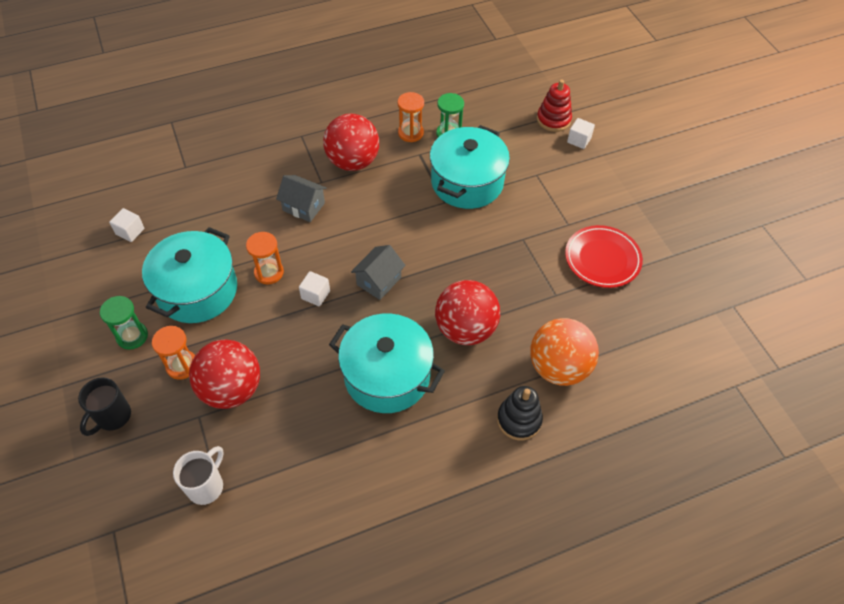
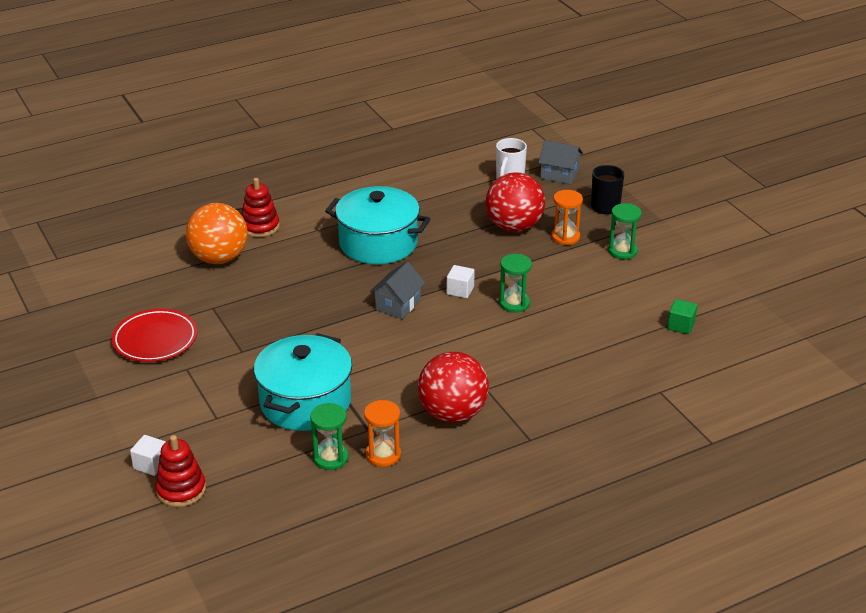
camera: 175 degrees right, 20 degrees down
white cube [109,208,144,242] -> green cube [667,299,697,334]
turquoise pot [142,227,237,323] -> none
orange hourglass [246,232,284,284] -> green hourglass [499,254,532,313]
grey house [276,175,327,222] -> grey house moved to [538,140,583,184]
red ball [435,280,500,345] -> none
black stacking toy [497,386,543,441] -> red stacking toy [241,178,280,237]

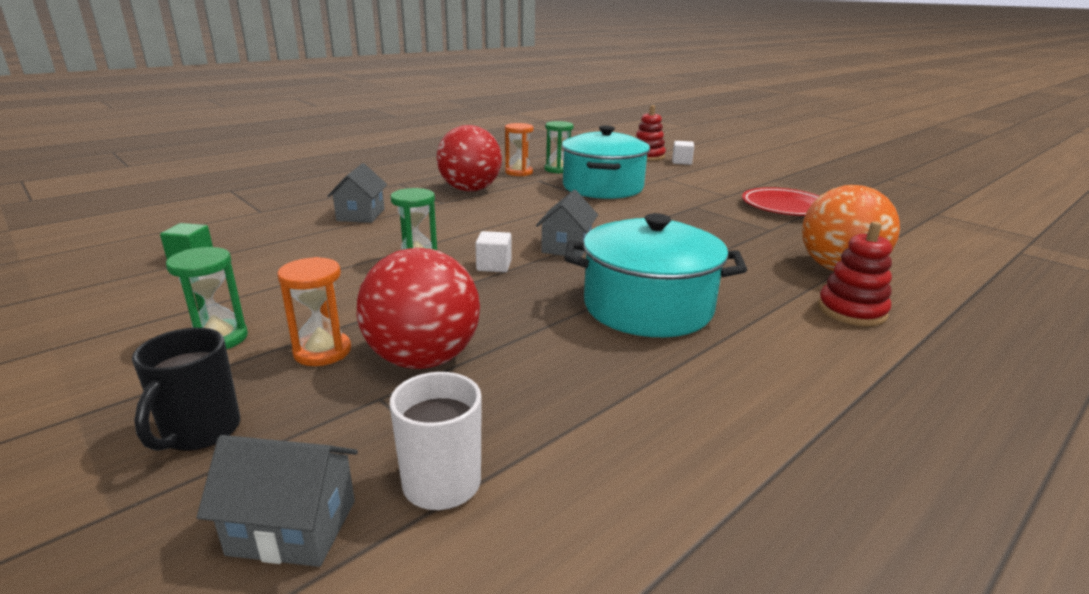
camera: 165 degrees right, 10 degrees down
none -> grey house [327,163,387,223]

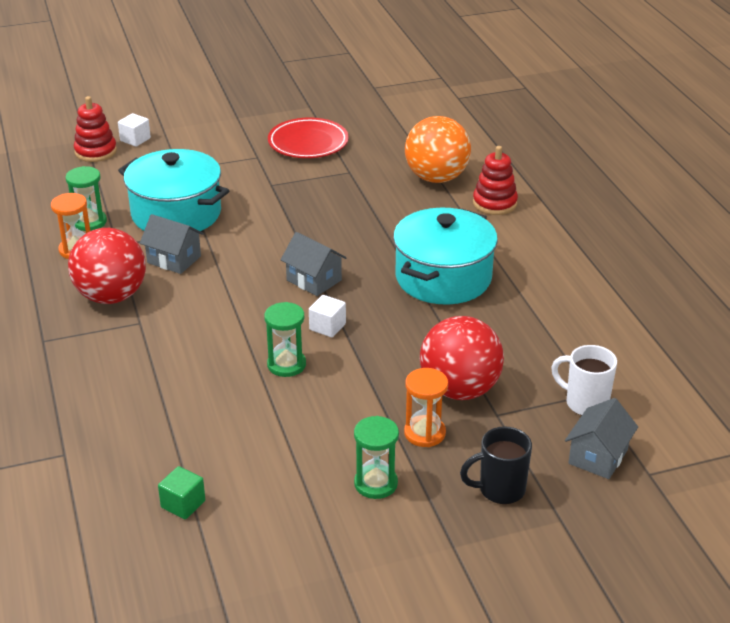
camera: 65 degrees left, 10 degrees up
black mug [132,328,240,451] -> black mug turned 135 degrees clockwise [460,426,532,504]
grey house [327,163,387,223] -> grey house moved to [140,214,204,274]

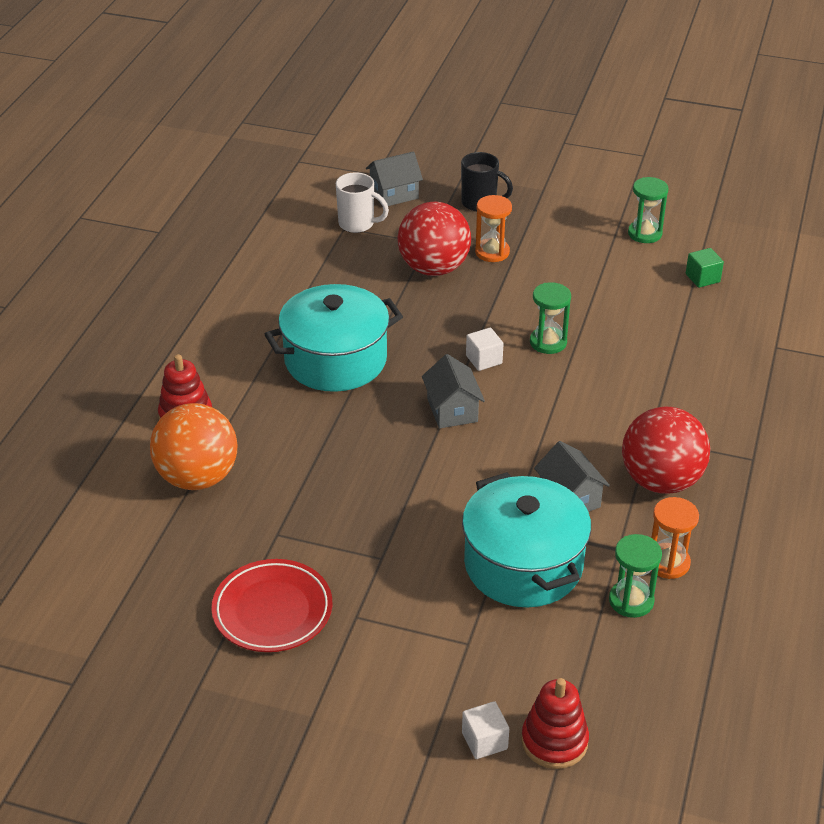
camera: 145 degrees left, 5 degrees up
green hourglass [354,416,399,499] -> green hourglass moved to [628,177,668,243]
white mug [551,345,617,415] -> white mug turned 45 degrees counterclockwise [336,172,389,233]

